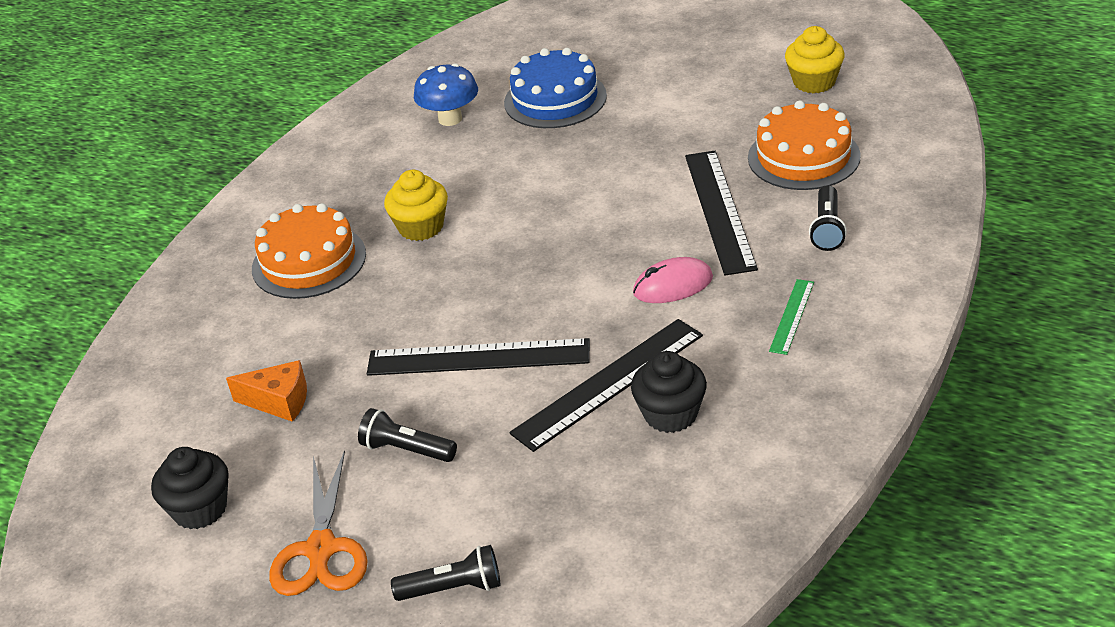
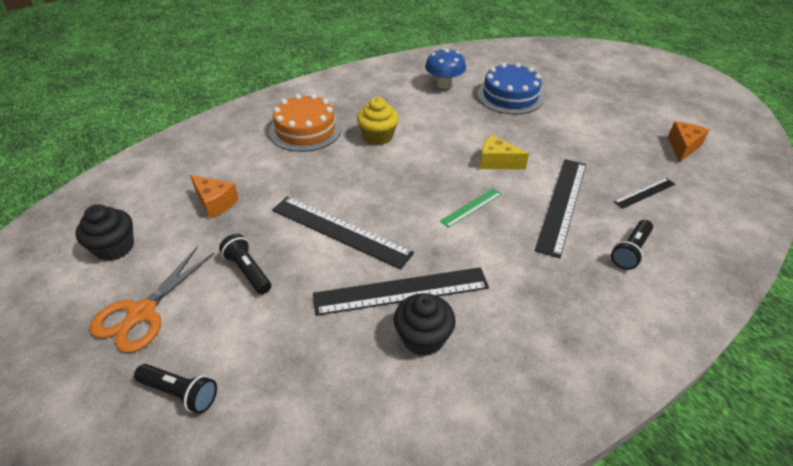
camera: 25 degrees right, 5 degrees up
pink mouse [633,257,713,303] -> none
orange cake [748,100,861,190] -> black ruler [614,178,675,209]
green ruler [769,279,814,355] -> green ruler moved to [440,188,502,228]
yellow cupcake [785,26,845,93] -> orange cheese [668,122,709,163]
none -> yellow cheese [480,135,529,169]

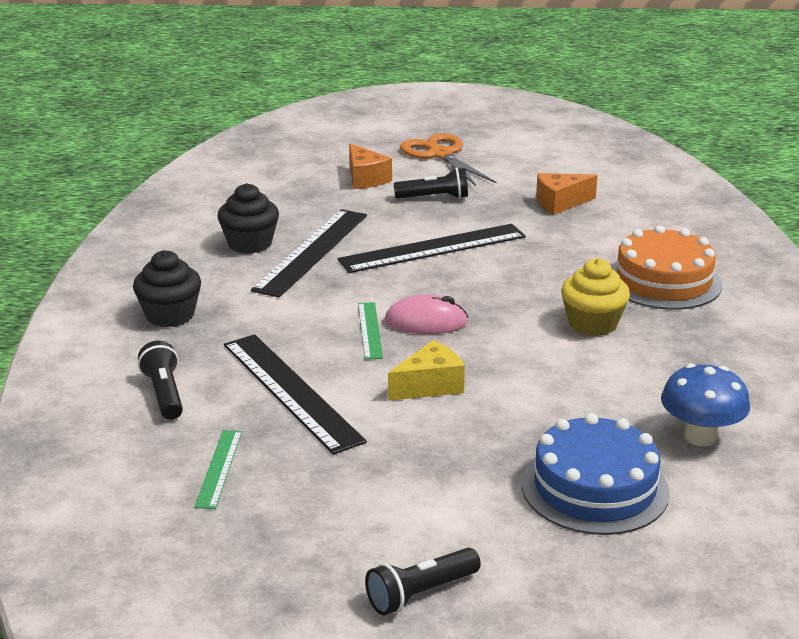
camera: 125 degrees right, 15 degrees down
black cupcake [75,204,134,261] -> black cupcake moved to [133,250,201,327]
black flashlight [134,364,217,414] -> black flashlight moved to [365,548,481,615]
black ruler [614,178,675,209] -> green ruler [194,430,242,509]
orange cheese [668,122,709,163] -> orange cheese moved to [349,143,392,189]
none -> pink mouse [384,295,468,334]

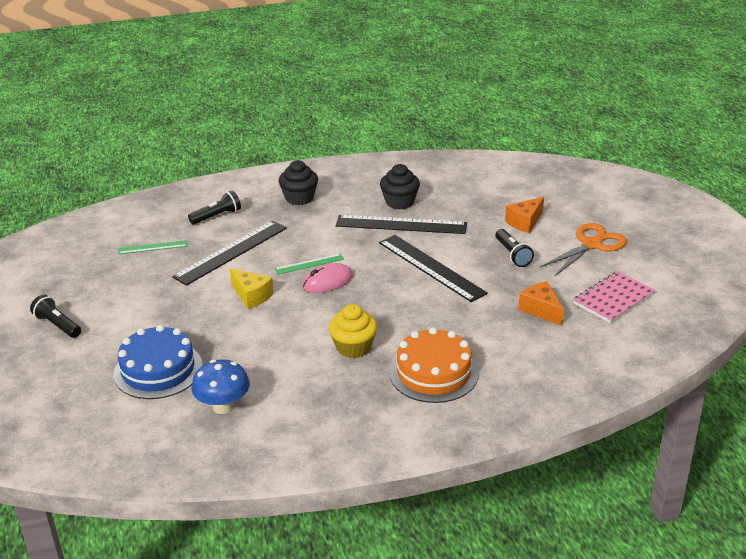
camera: 75 degrees right, 5 degrees up
pink mouse [384,295,468,334] -> pink mouse turned 75 degrees clockwise [302,263,353,293]
none -> pink notebook [573,271,655,323]

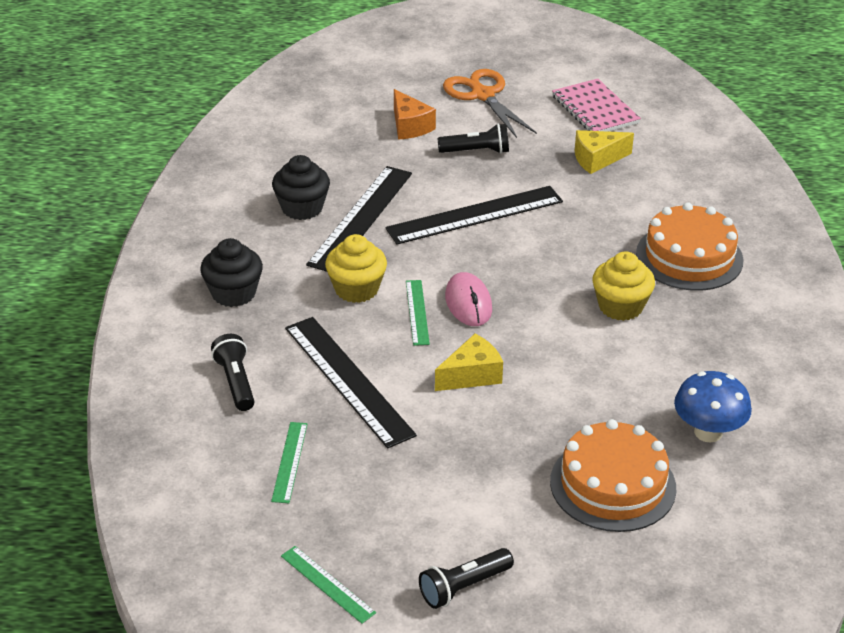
camera: 75 degrees left, 5 degrees up
blue cake [114,325,203,399] -> orange cake [550,419,676,532]
orange cheese [519,281,564,326] -> yellow cheese [575,130,634,174]
none -> green ruler [281,546,376,624]
none -> yellow cupcake [325,234,387,303]

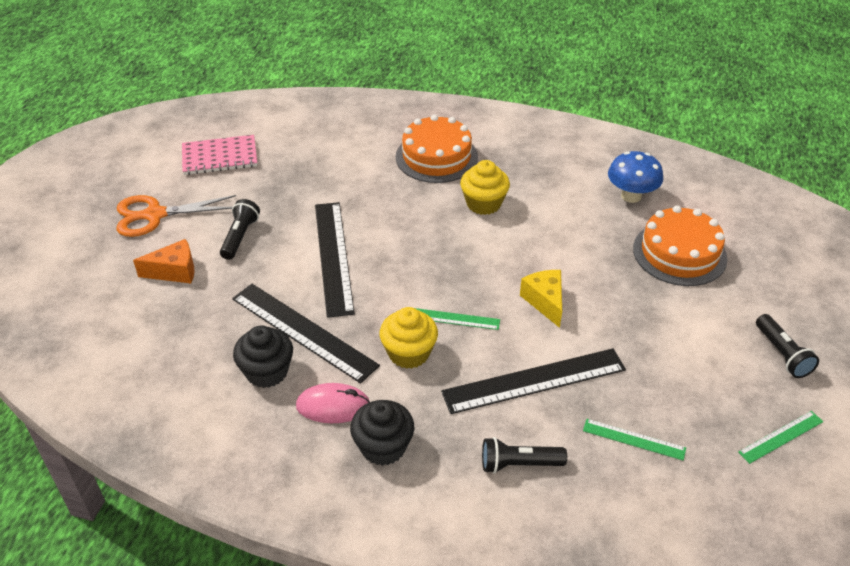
camera: 75 degrees left, 5 degrees up
pink mouse [445,272,492,326] -> pink mouse moved to [296,383,370,423]
yellow cheese [575,130,634,174] -> none

